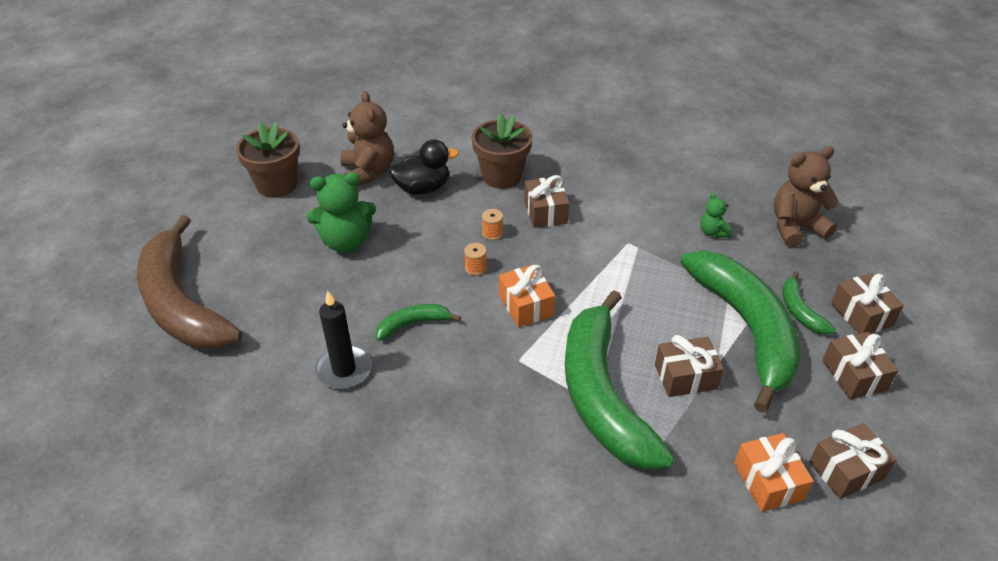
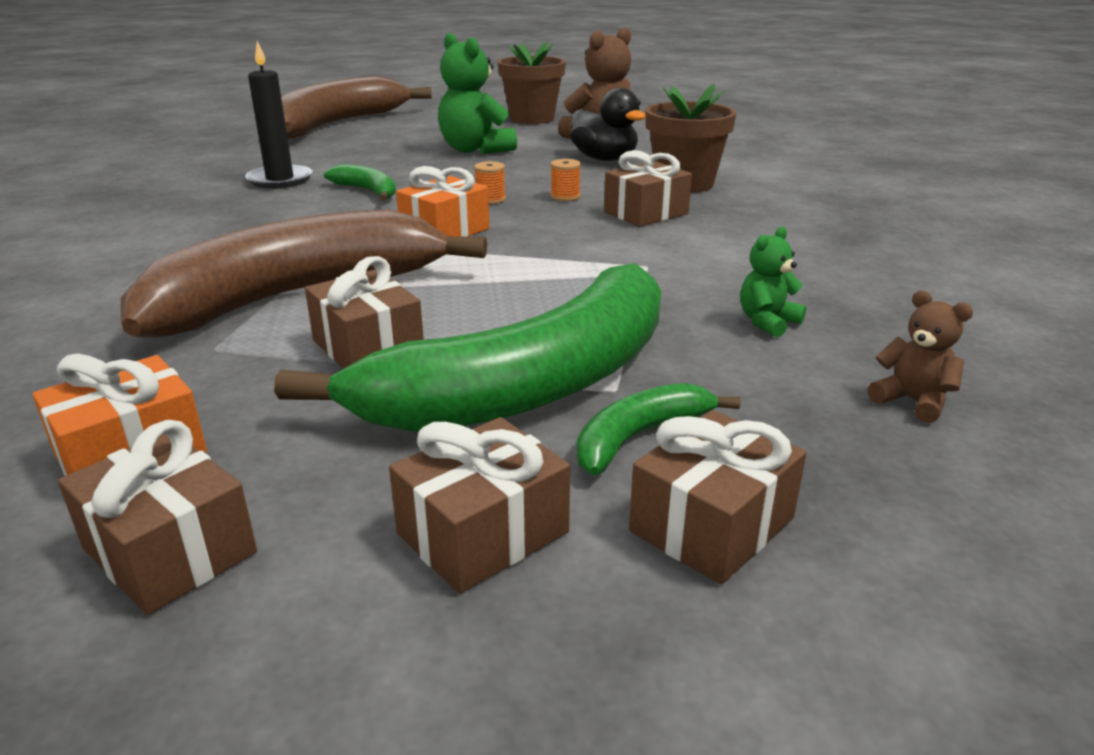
camera: 65 degrees right, 15 degrees down
green banana [565,290,674,470] -> brown banana [121,210,487,338]
brown teddy bear [774,146,840,247] -> brown teddy bear [868,290,973,423], size x0.51

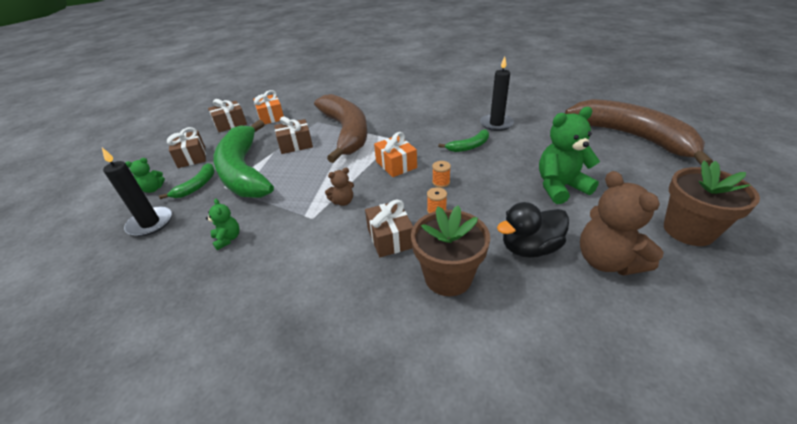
camera: 110 degrees right, 10 degrees up
green banana [577,383,741,475] -> green banana turned 45 degrees clockwise [159,163,215,199]
brown gift [629,410,806,584] -> green teddy bear [125,158,165,193]
brown teddy bear [868,290,973,423] -> brown teddy bear moved to [325,168,354,206]
none -> black candle [102,148,172,237]

